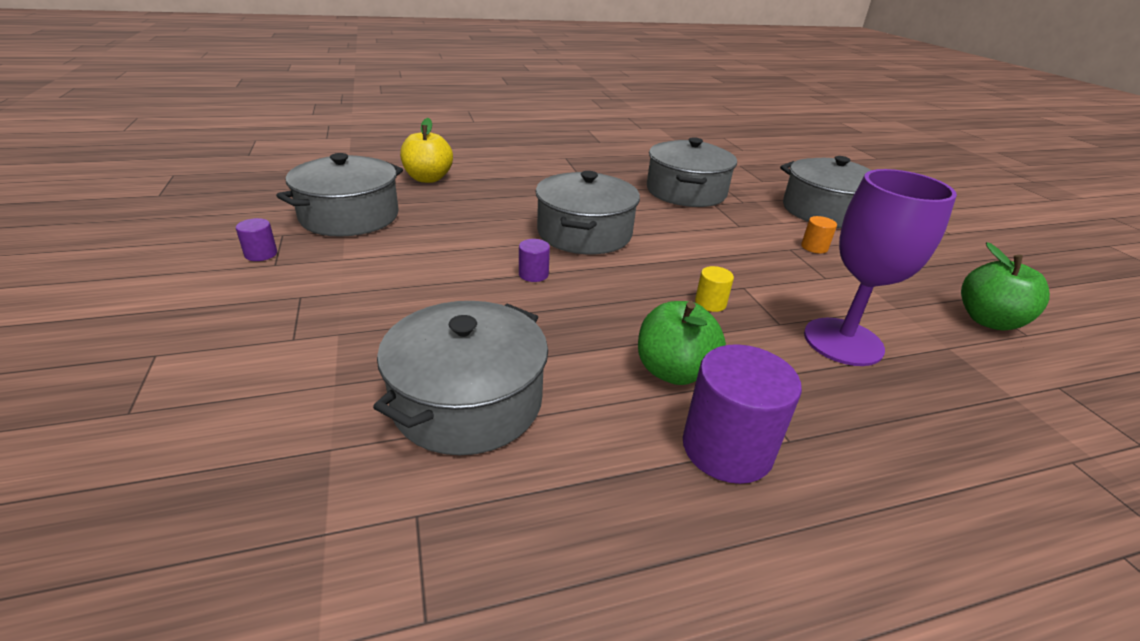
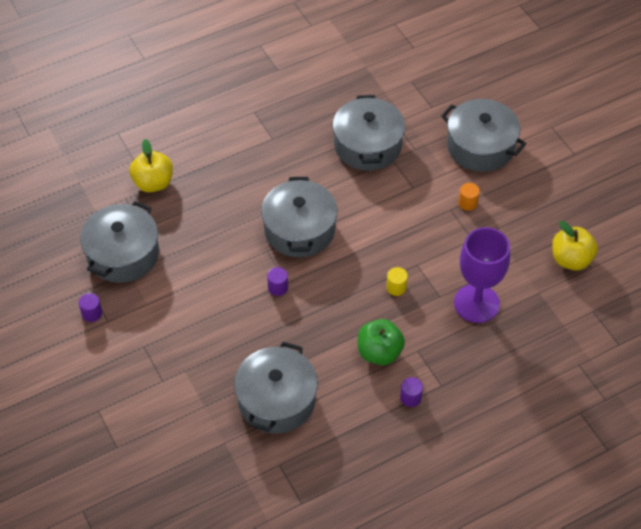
camera: 10 degrees left, 20 degrees up
purple cylinder [683,344,802,484] -> purple cylinder [400,377,423,407], size x0.48
green apple [961,242,1050,331] -> yellow apple [552,221,598,271]

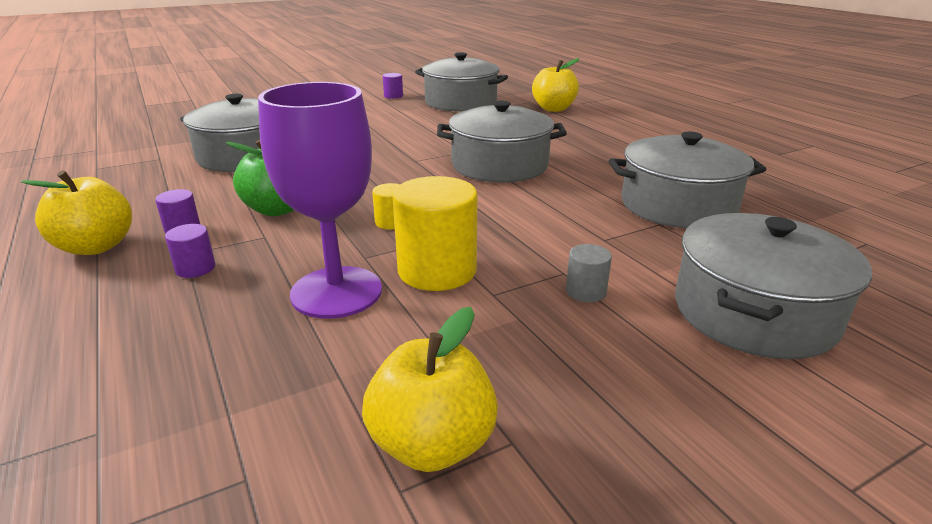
camera: 90 degrees right, 25 degrees down
purple cylinder [267,267,288,296] -> purple cylinder moved to [165,224,216,278]
orange cylinder [458,183,480,211] -> grey cylinder [566,244,612,302]
none -> yellow apple [21,170,132,255]
none -> yellow cylinder [392,176,478,291]

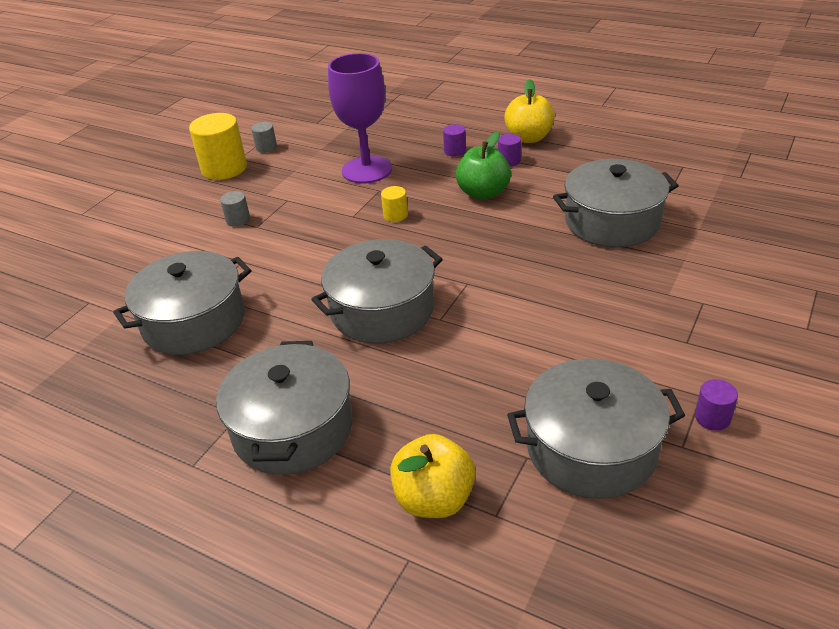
camera: 150 degrees right, 10 degrees up
yellow apple [362,307,498,472] -> grey cylinder [251,122,277,153]
yellow cylinder [392,176,478,291] -> yellow cylinder moved to [189,113,247,180]
grey pot [675,213,872,359] -> grey pot moved to [216,341,353,475]

